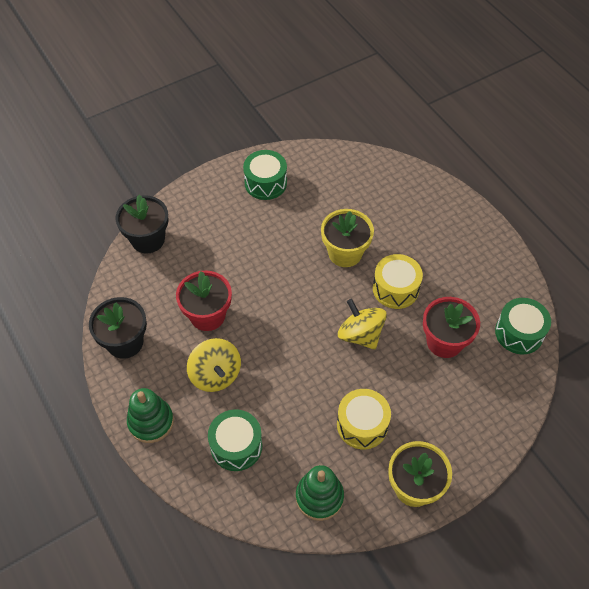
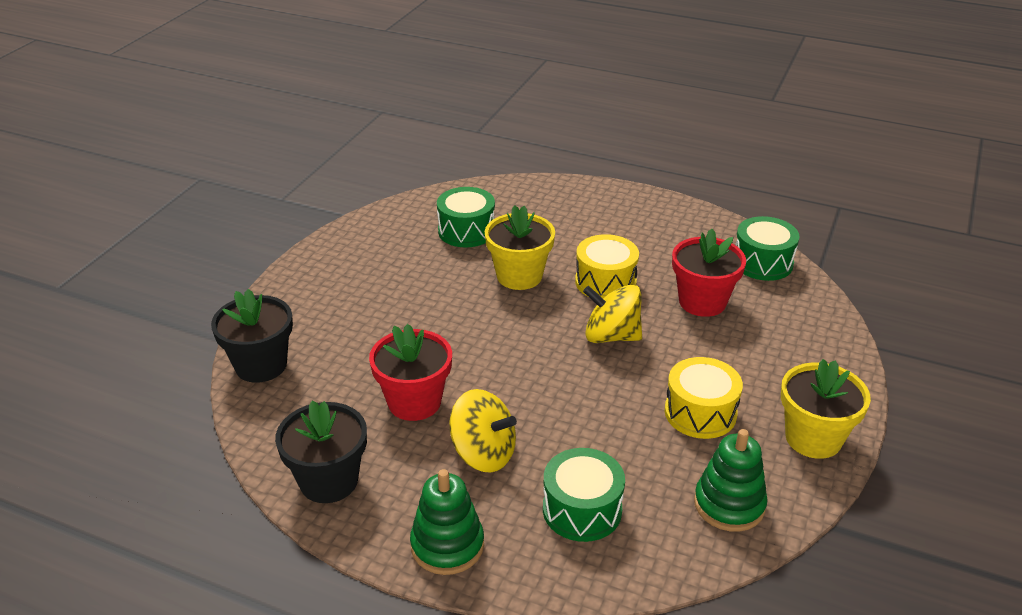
camera: 35 degrees left, 20 degrees down
green drum [243,150,287,200] -> green drum moved to [437,187,495,247]

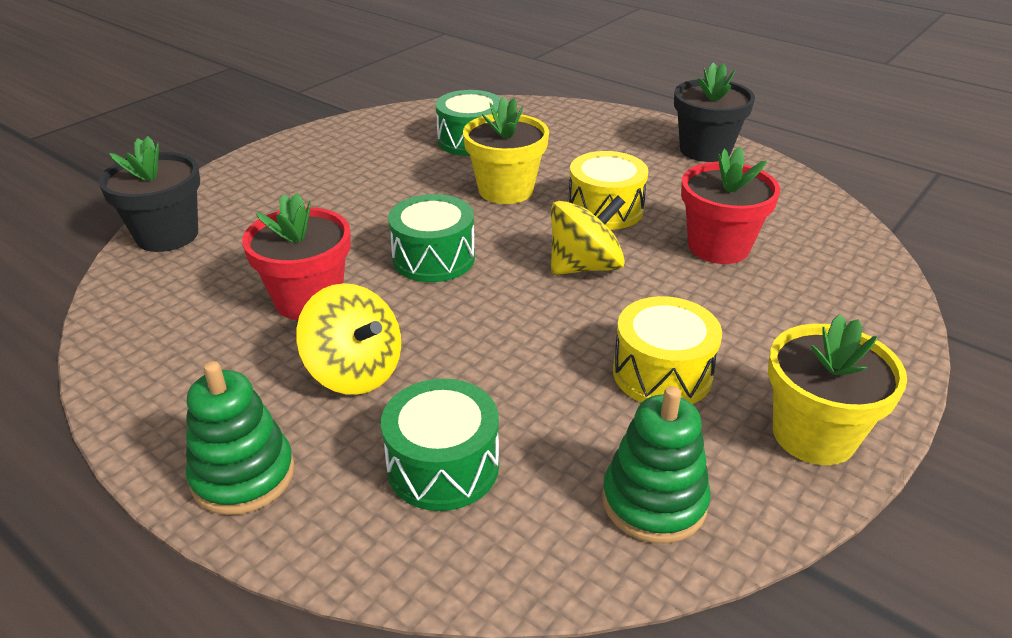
camera: 15 degrees right, 0 degrees up
black flower pot [275,401,367,503] -> black flower pot moved to [674,63,755,162]
yellow spinning top [583,285,642,343] -> yellow spinning top turned 120 degrees clockwise [551,195,625,275]
green drum [735,216,800,281] -> green drum moved to [388,194,475,282]

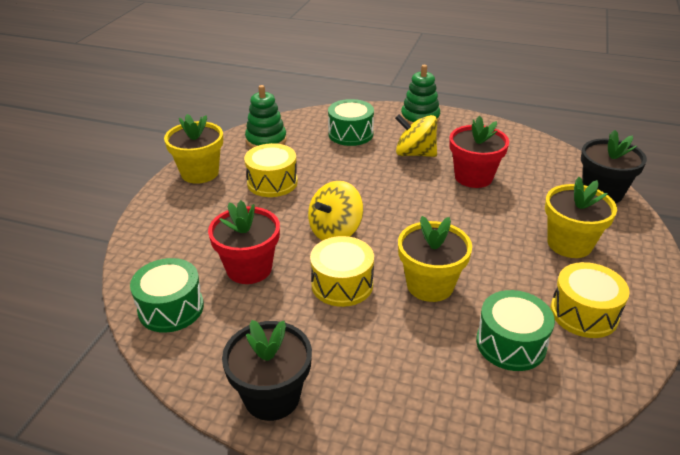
camera: 160 degrees right, 0 degrees up
green drum [388,194,475,282] -> green drum moved to [130,258,204,333]
none -> yellow flower pot [545,177,617,258]
none -> yellow drum [550,262,630,338]

